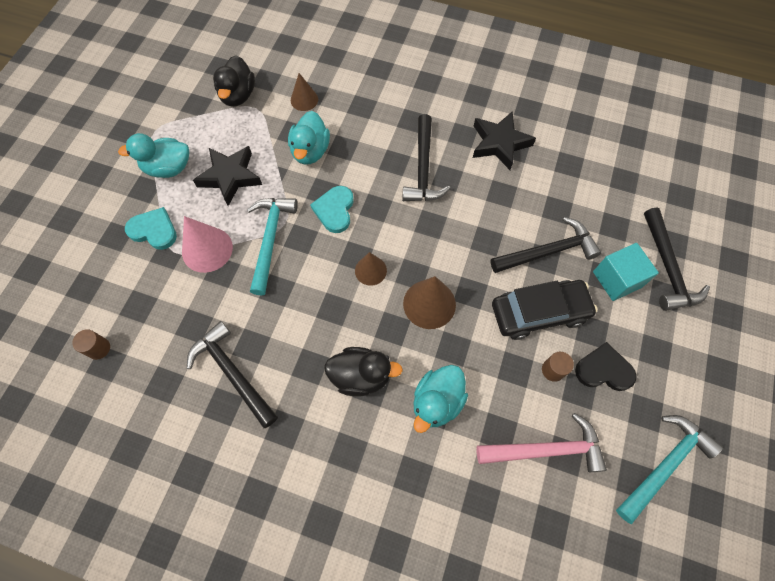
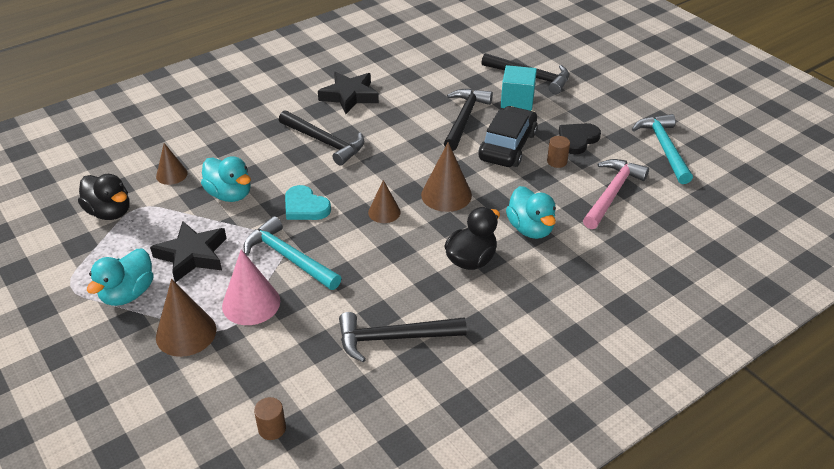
camera: 55 degrees left, 25 degrees down
turquoise heart [125,207,177,250] -> brown cone [156,279,216,357]

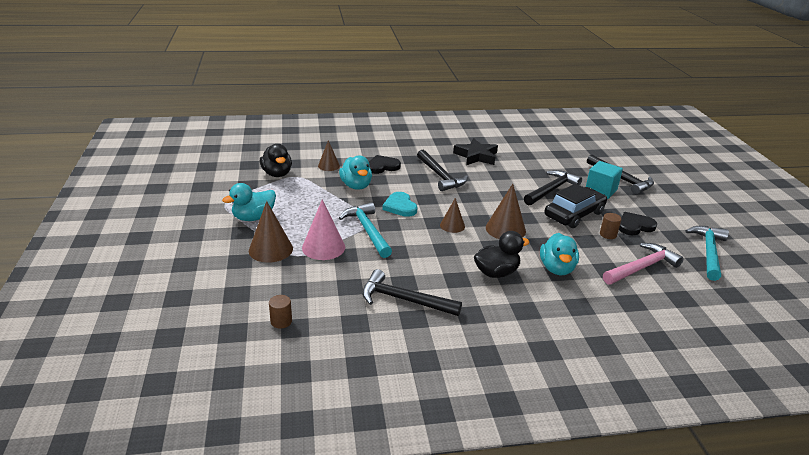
camera: 25 degrees right, 10 degrees down
black star [150,221,227,283] -> none
none -> black heart [369,155,401,174]

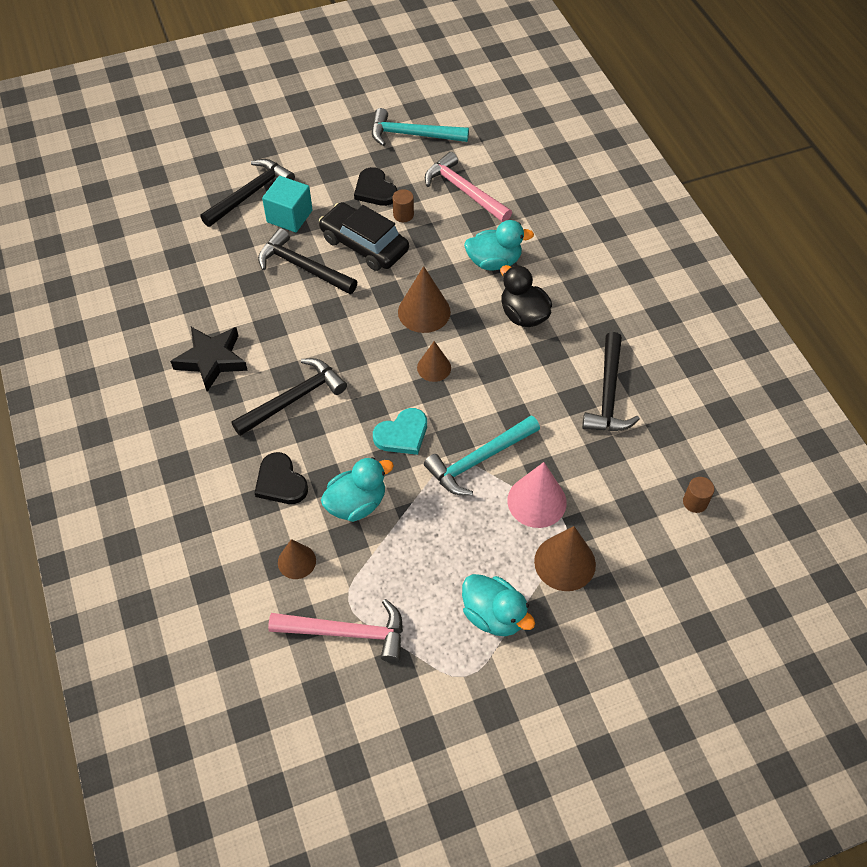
camera: 100 degrees left, 25 degrees up
black duck [260,144,292,177] -> pink hammer [268,599,403,662]

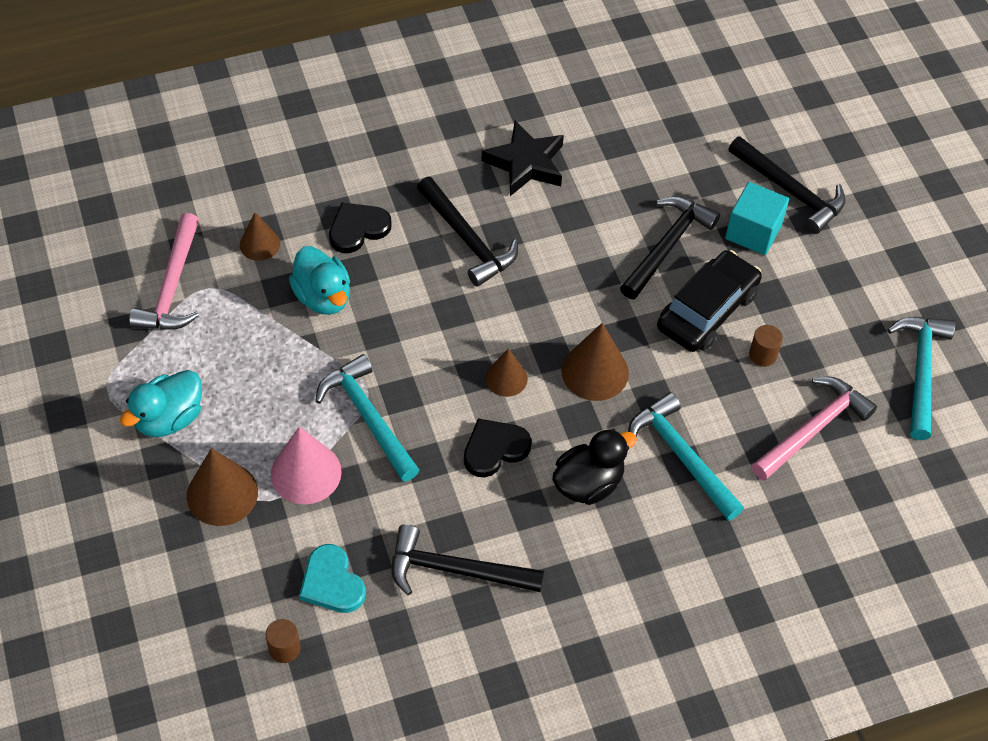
camera: 90 degrees right, 0 degrees up
black heart [354,167,398,206] -> black heart moved to [464,418,532,477]
turquoise heart [373,408,427,455] -> turquoise heart moved to [299,544,366,613]
turquoise duck [464,220,534,270] -> turquoise hammer [628,392,744,521]

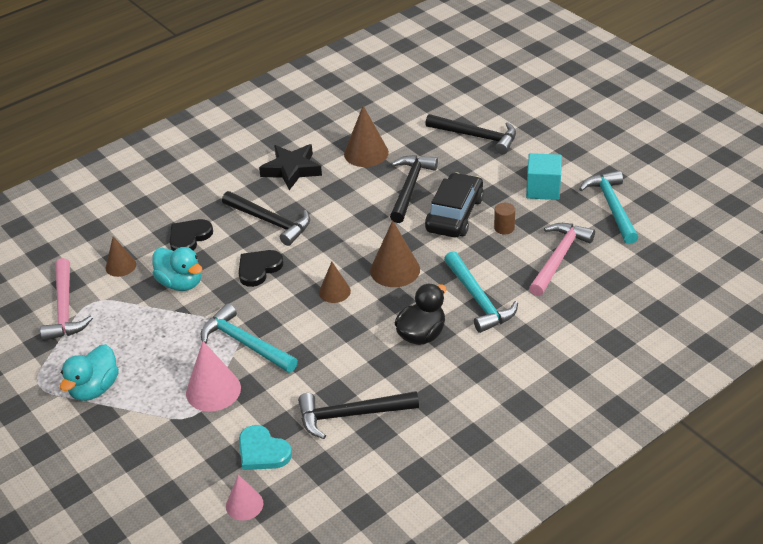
camera: 15 degrees left, 15 degrees down
brown cone [187,448,258,526] -> brown cone moved to [344,106,389,167]
brown cylinder [265,619,300,663] -> pink cone [226,475,263,521]
black heart [464,418,532,477] -> black heart moved to [239,250,284,287]
turquoise hammer [628,392,744,521] -> turquoise hammer turned 150 degrees counterclockwise [444,251,518,333]
turquoise cube [725,182,789,255] -> turquoise cube moved to [526,153,562,200]

